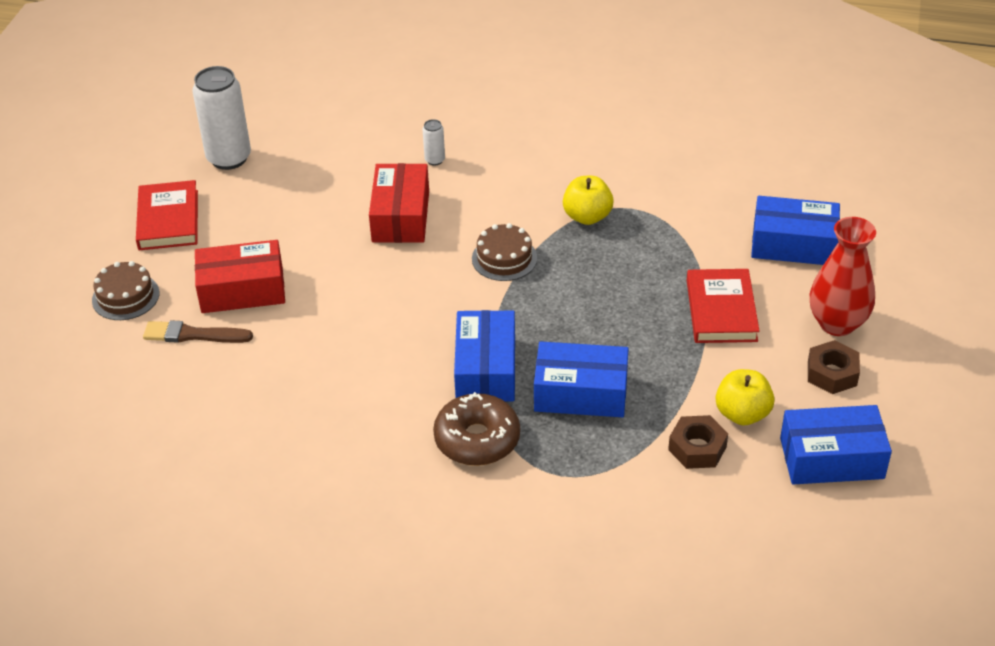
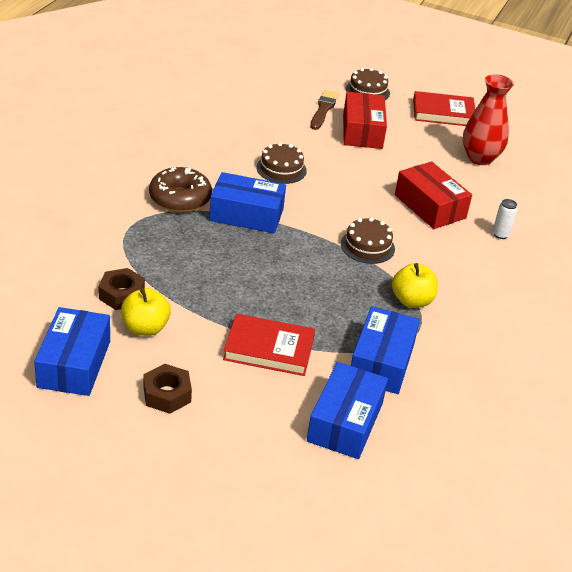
camera: 95 degrees right, 5 degrees down
white can [192,66,251,170] -> none
red box [369,163,429,243] -> red box turned 45 degrees clockwise [395,161,472,229]
blue box [534,341,629,417] -> blue box moved to [351,306,420,394]
red vase [810,217,876,336] -> red vase moved to [463,74,514,165]
none -> brown cake [256,142,307,184]

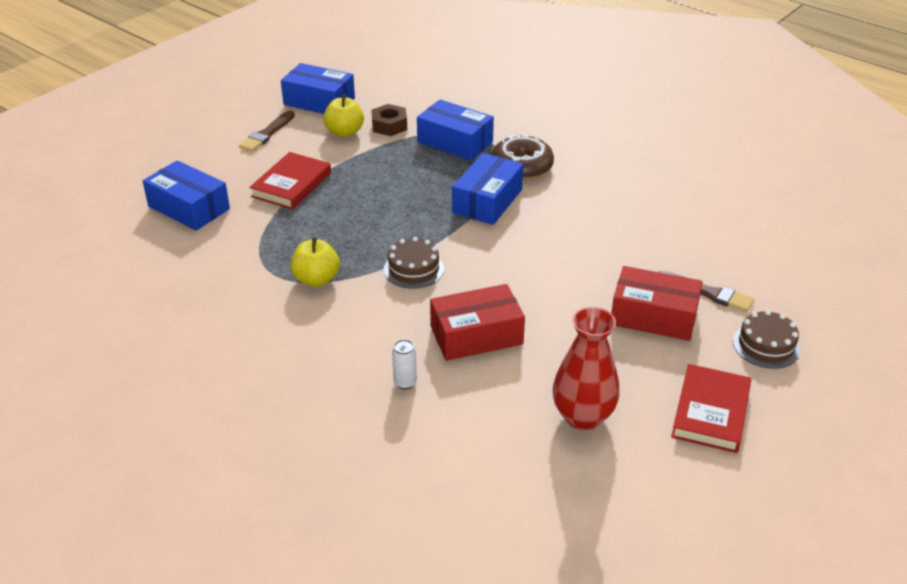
camera: 110 degrees right, 0 degrees up
brown nut [144,364,192,414] -> brown brush [239,110,295,152]
brown cake [256,142,307,184] -> none
blue box [351,306,420,394] -> blue box moved to [417,99,494,160]

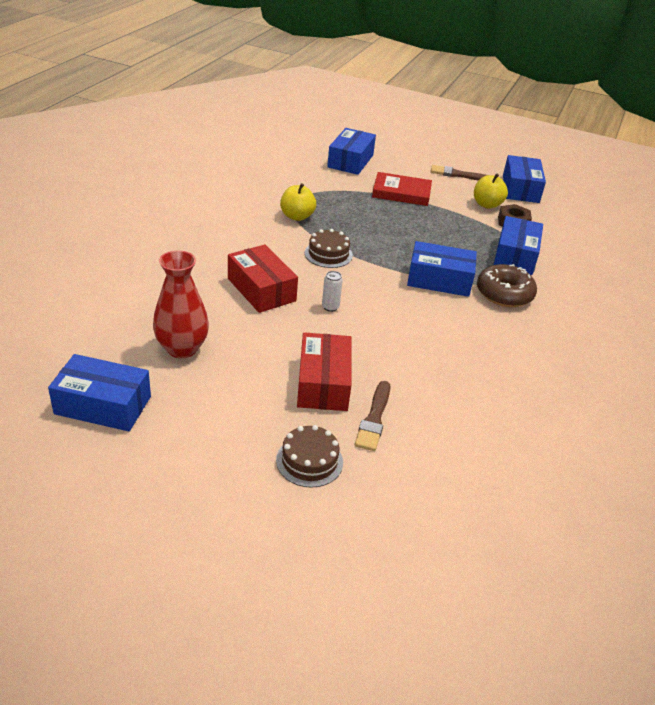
camera: 70 degrees right, 0 degrees up
white can [392,339,417,389] -> white can moved to [322,271,343,312]
red book [671,364,751,453] -> none
none -> blue box [48,354,151,431]

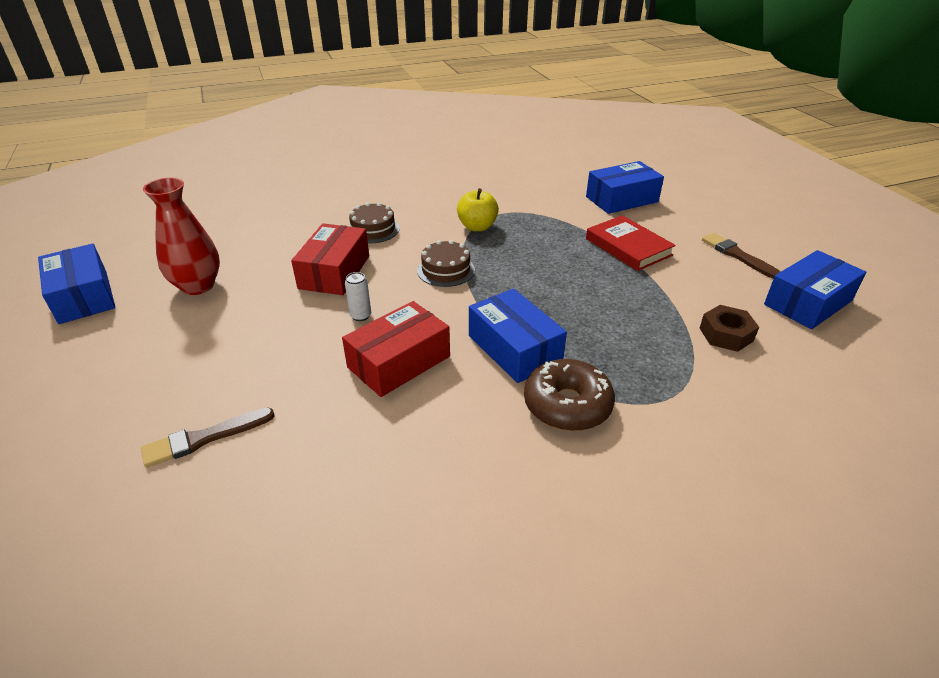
camera: 50 degrees right, 0 degrees up
brown cake [276,425,343,488] -> brown cake moved to [349,202,400,243]
red box [297,332,351,411] -> red box moved to [342,301,450,397]
yellow apple [474,173,508,209] -> none
blue box [494,216,543,275] -> none

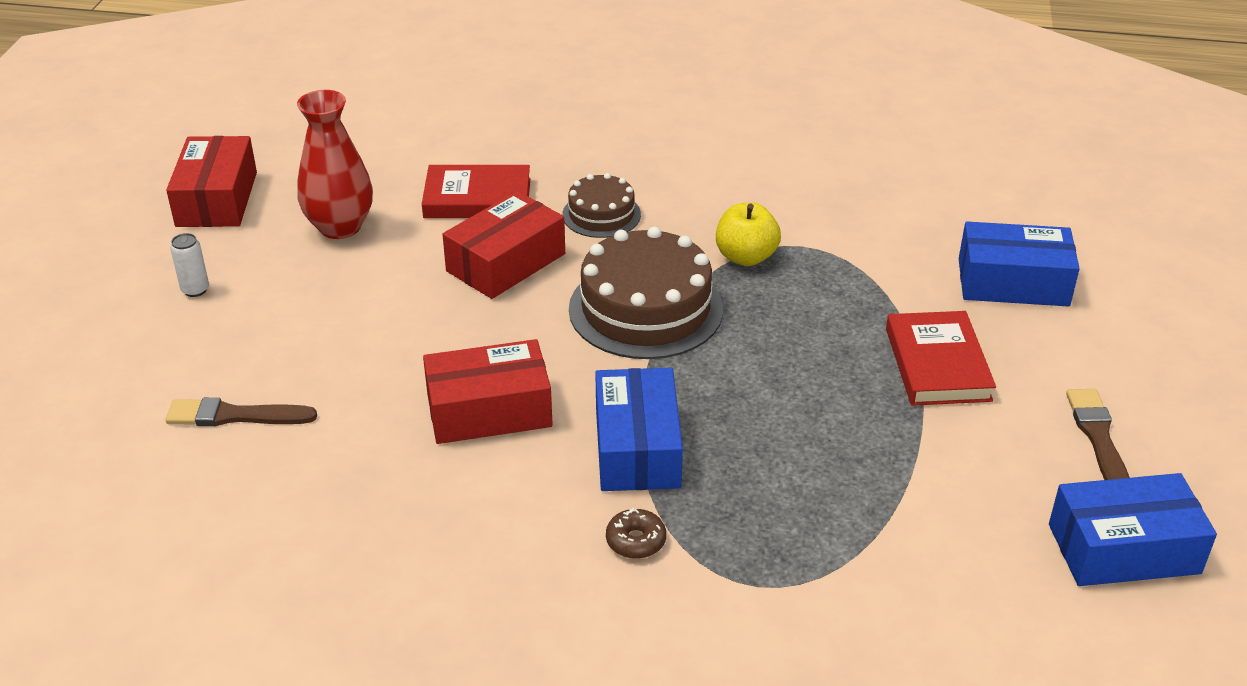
camera: 30 degrees right, 0 degrees up
blue box [38,244,116,324] -> red box [166,136,257,227]
white can [345,272,371,321] -> white can moved to [170,233,209,297]
brown cake [417,240,475,287] -> brown cake [569,227,723,359], size x1.81
brown donut [524,359,615,431] -> brown donut [606,508,666,559], size x0.51
brown nut [700,305,759,352] -> none
none -> red book [422,165,530,218]

